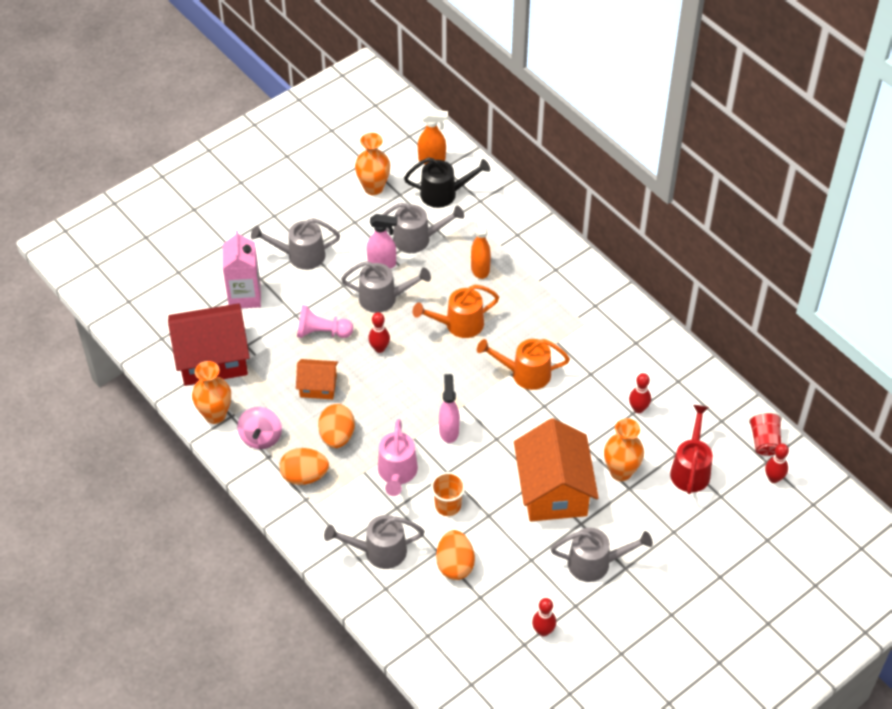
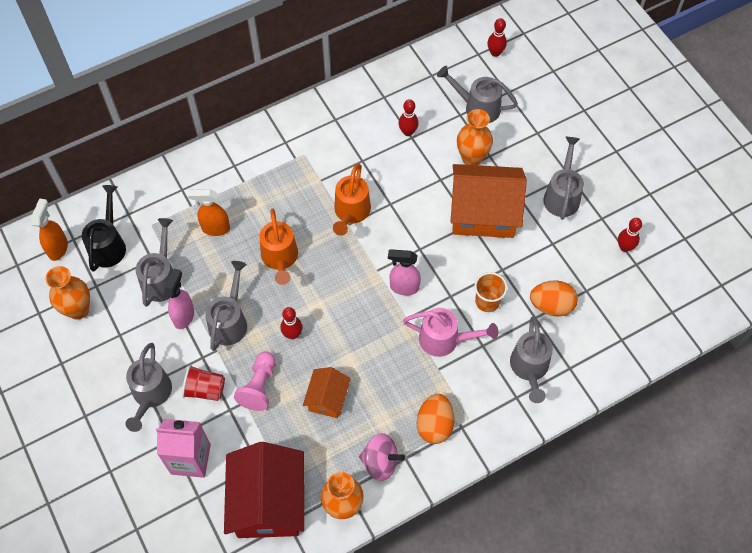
camera: 80 degrees left, 10 degrees up
orange egg [318,404,355,448] -> none
red watering can [670,405,713,494] -> grey watering can [437,66,518,123]
red cup [749,411,782,456] -> red cup moved to [182,365,225,401]

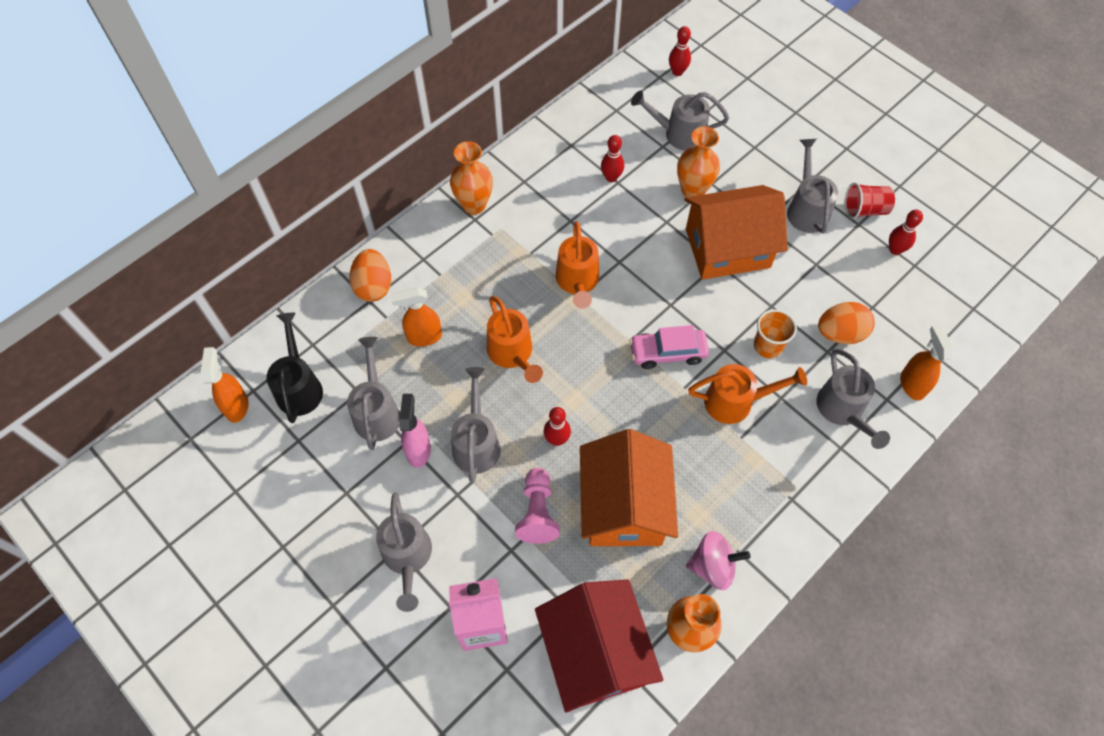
camera: 15 degrees left, 0 degrees up
orange vase [45,266,90,320] -> orange vase moved to [450,141,493,215]
red cup [182,365,225,401] -> red cup moved to [845,183,895,219]
orange house [303,367,351,418] -> orange house [580,429,678,546], size x1.91
pink spray bottle [388,249,421,296] -> pink car [629,325,709,369]
pink watering can [403,308,498,357] -> orange watering can [688,364,807,424]
orange egg [416,394,455,444] -> orange egg moved to [349,249,391,302]
none -> orange spray bottle [900,325,953,401]

